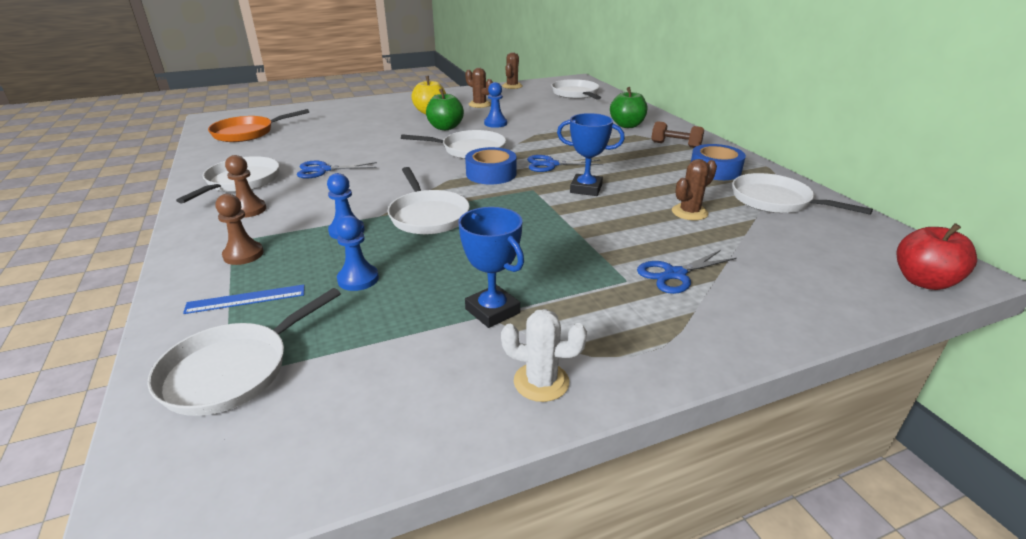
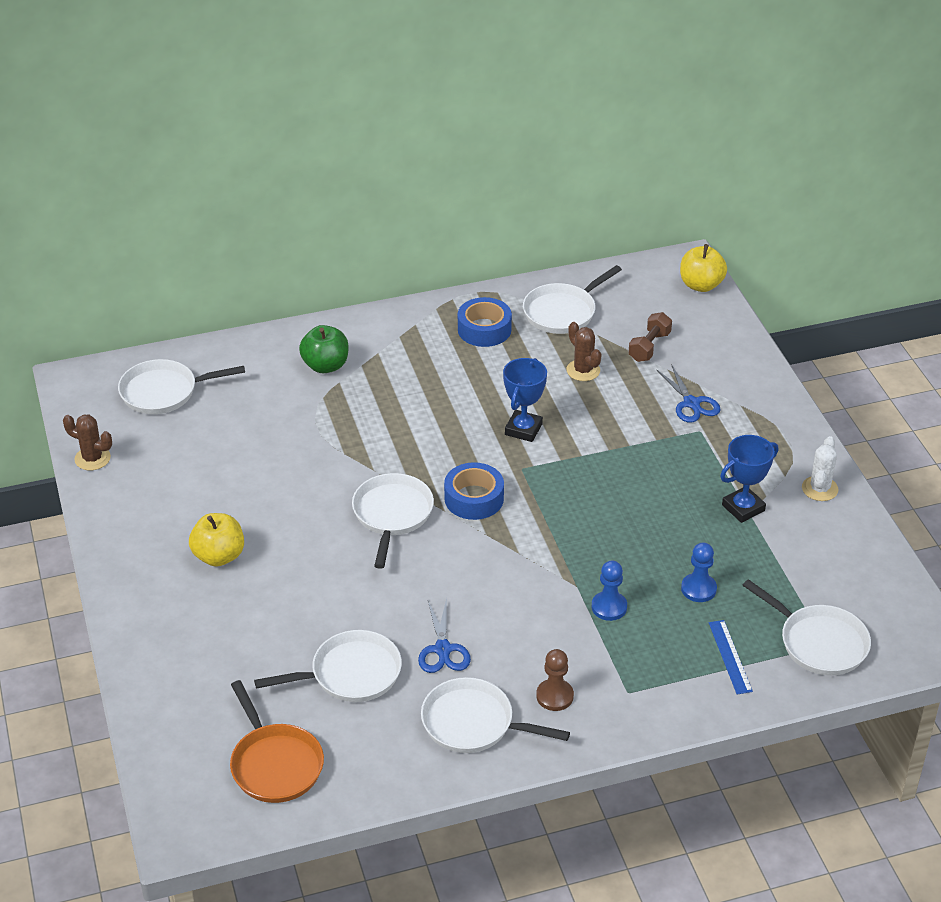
camera: 85 degrees left, 10 degrees up
brown pawn [216,194,264,265] -> none
white pan [388,167,470,234] -> white pan moved to [254,630,402,702]
green apple [426,88,464,130] -> none
brown cactus [465,68,493,108] -> none
blue pawn [484,82,507,128] -> none
blue scissors [527,155,604,172] -> none
brown dumbbell [651,121,704,148] -> brown dumbbell moved to [628,312,672,362]
red apple [896,223,977,290] -> yellow apple [680,244,727,292]

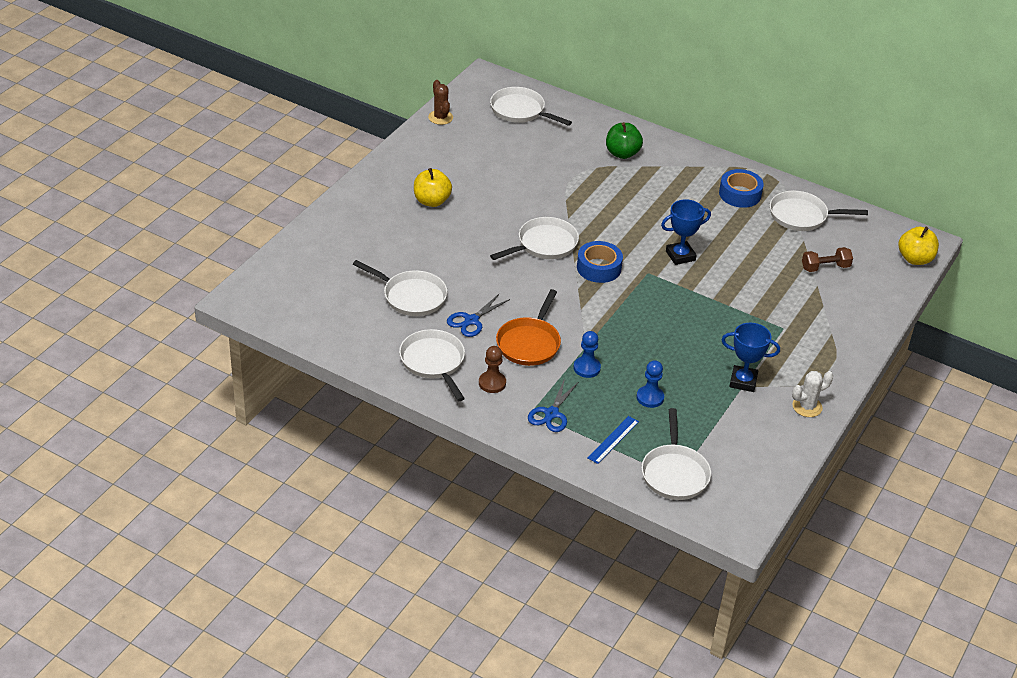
camera: 45 degrees right, 0 degrees up
orange pan [230,680,324,803] -> orange pan moved to [496,289,561,366]
brown cactus [566,322,602,381] -> none
blue scissors [656,364,721,423] -> blue scissors moved to [528,378,578,432]

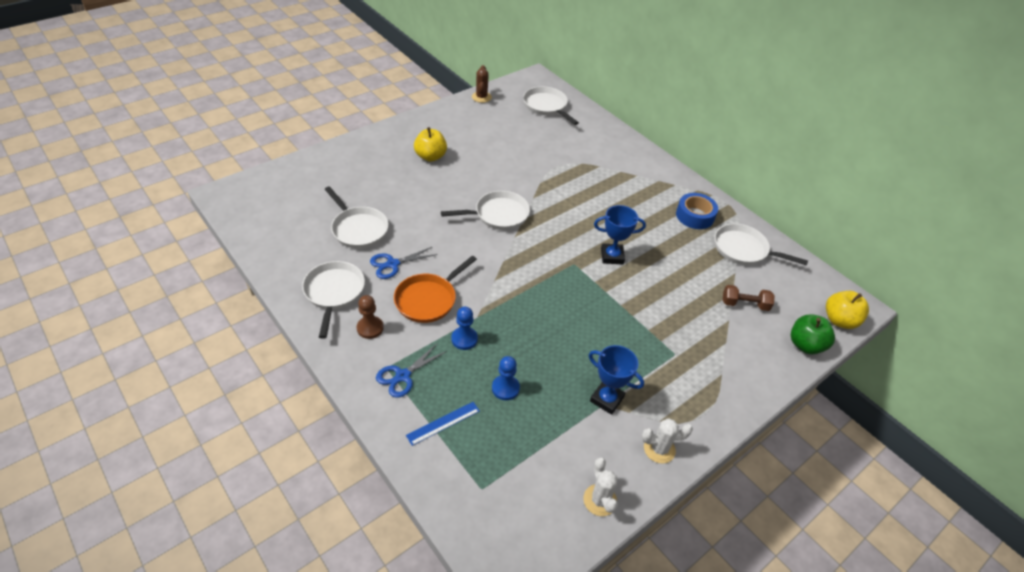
camera: 20 degrees right, 5 degrees up
blue tape [577,241,623,283] -> none
green apple [606,122,643,159] -> green apple moved to [791,314,835,354]
white pan [641,408,711,500] -> none
none -> white cactus [583,457,618,516]

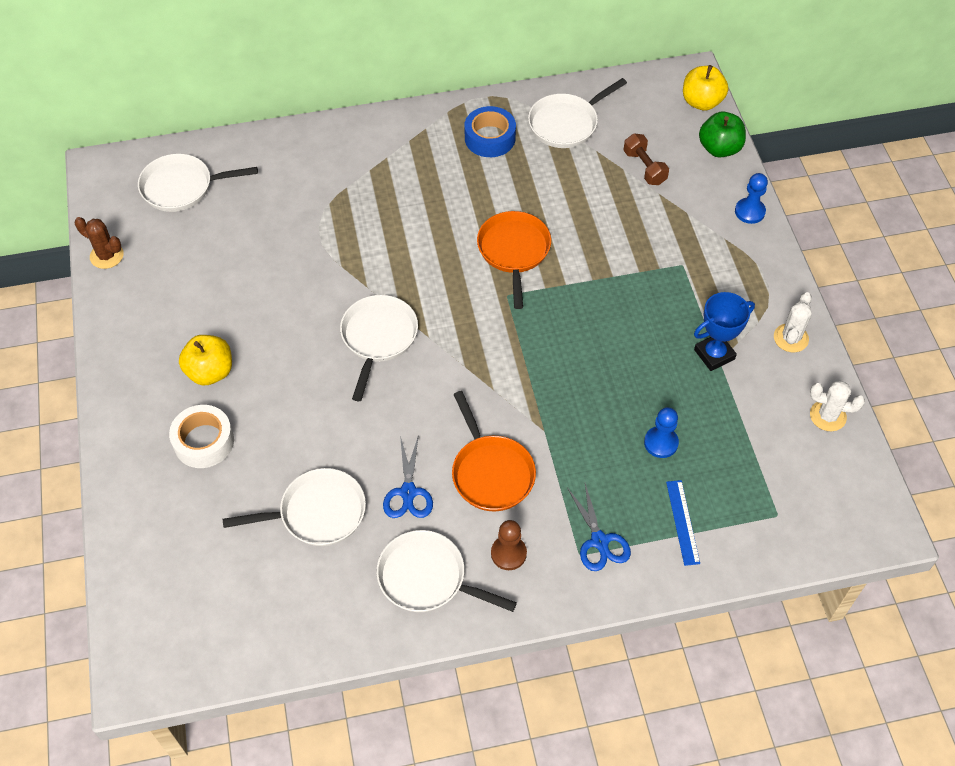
camera: 60 degrees left, 10 degrees up
blue pawn [451,307,478,350] -> blue pawn moved to [735,173,768,224]
blue trophy [594,205,646,264] -> orange pan [477,211,551,309]
brown dumbbell [723,285,775,311] -> brown dumbbell turned 60 degrees counterclockwise [624,133,669,185]
none -> white tape [169,405,234,468]

